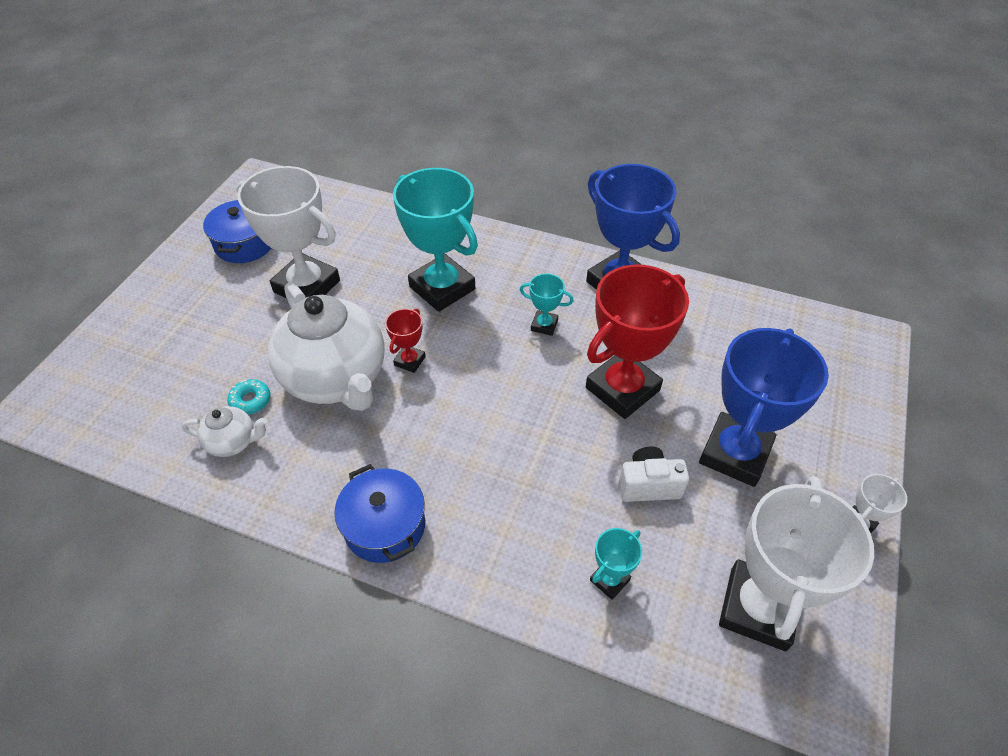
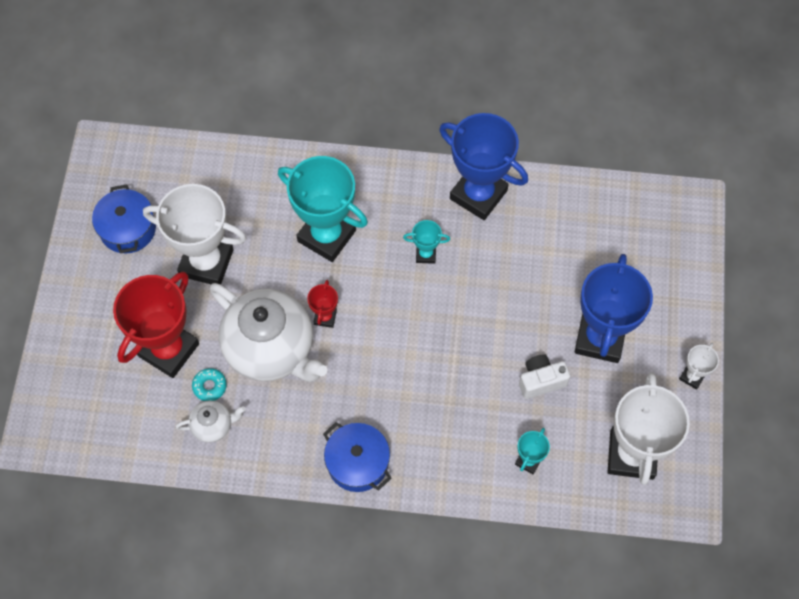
camera: 15 degrees left, 15 degrees up
red trophy [586,264,689,419] -> red trophy moved to [113,272,199,378]

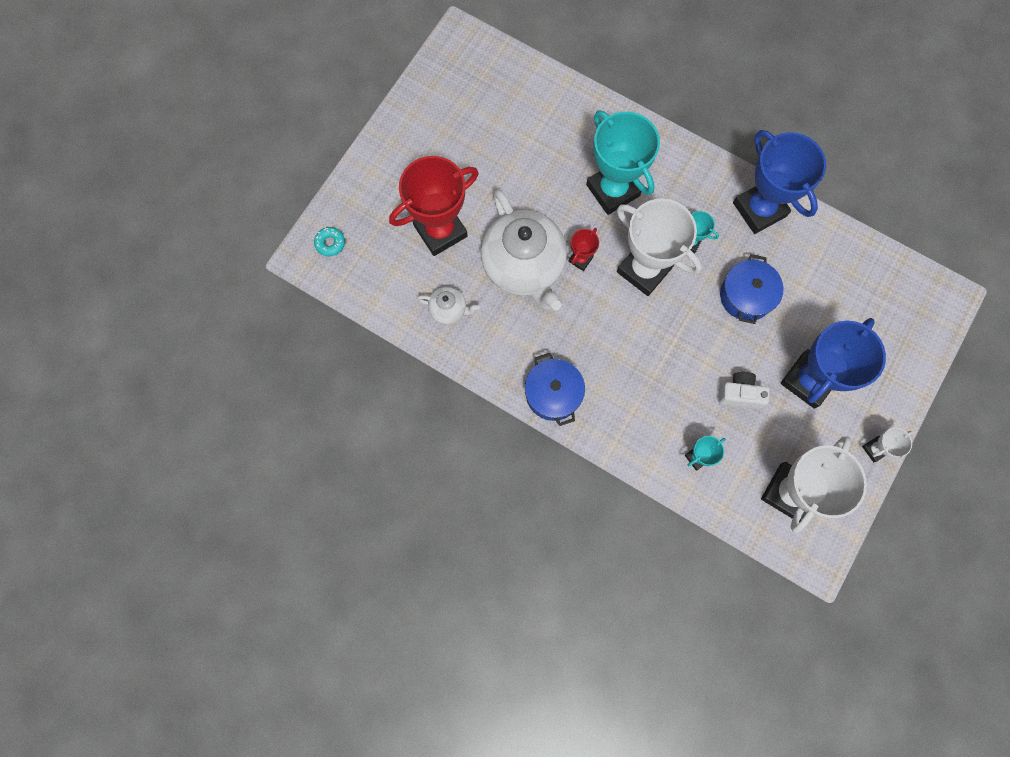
camera: 25 degrees right, 10 degrees up
blue pot [92,184,156,253] -> blue pot moved to [720,254,783,324]
white trophy [143,184,247,285] -> white trophy moved to [617,199,702,296]
turquoise donut [192,368,227,401] -> turquoise donut moved to [314,227,345,256]

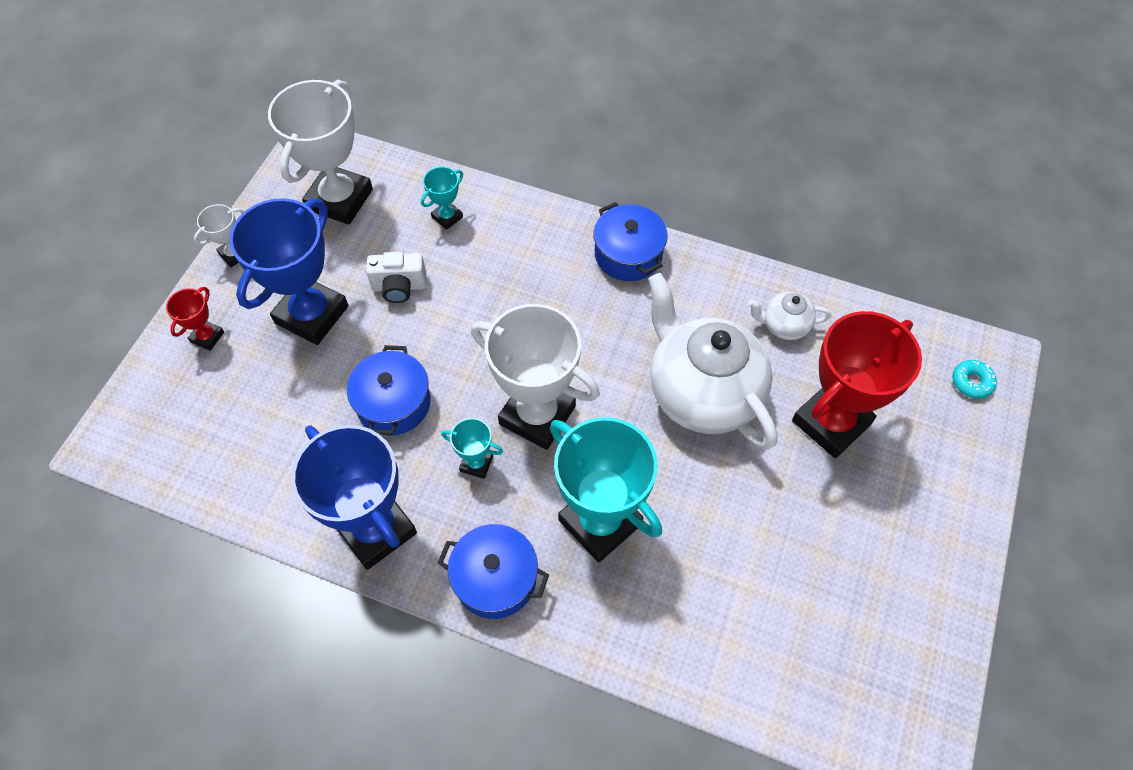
camera: 170 degrees right, 15 degrees down
red trophy [568,228,599,271] -> red trophy moved to [166,287,224,351]
none -> blue pot [438,524,549,619]

